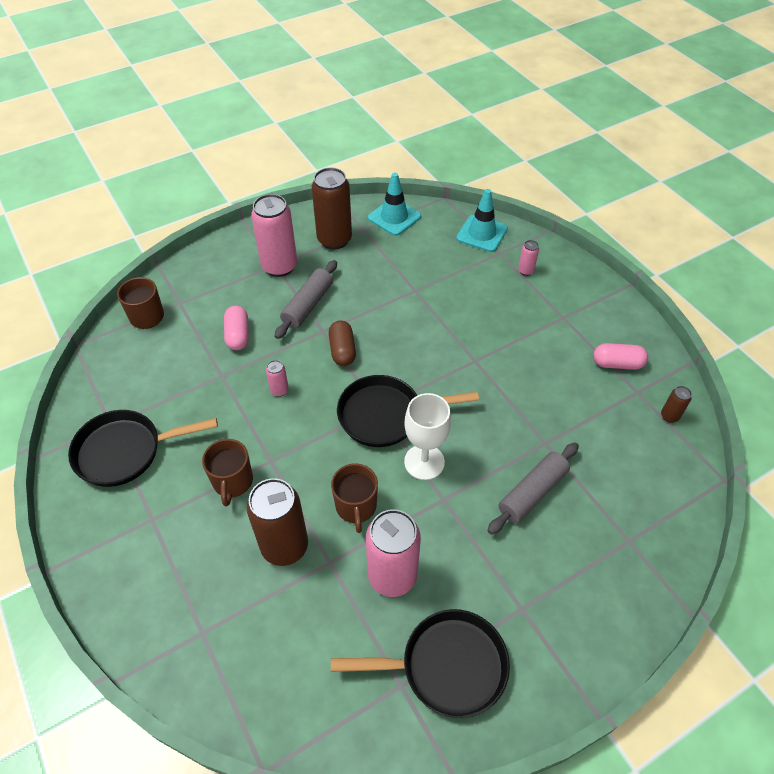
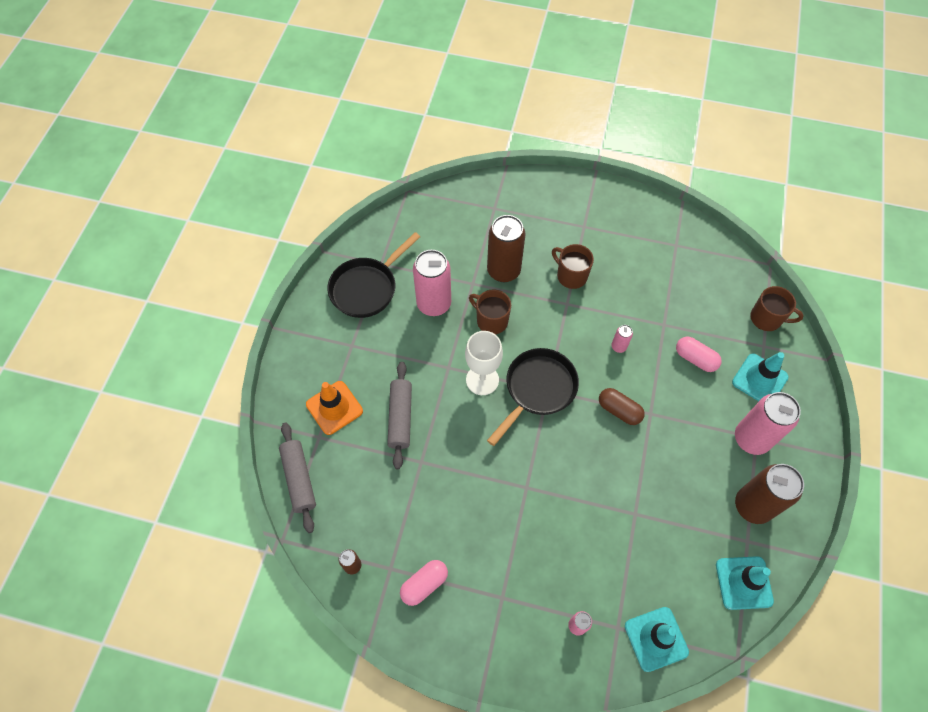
camera: 135 degrees right, 10 degrees up
black pan [68,410,218,487] -> none
grey rolling pin [275,260,337,339] -> grey rolling pin moved to [279,422,316,533]
none -> orange traffic cone [306,381,363,435]
none -> turquoise traffic cone [732,352,789,401]

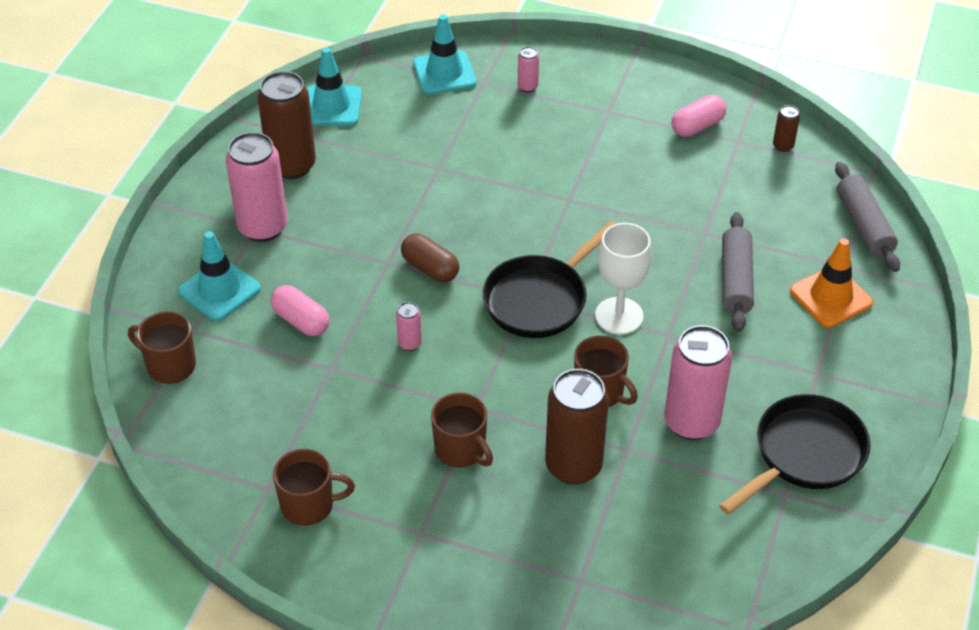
camera: 175 degrees left, 15 degrees down
none -> brown mug [273,449,355,526]

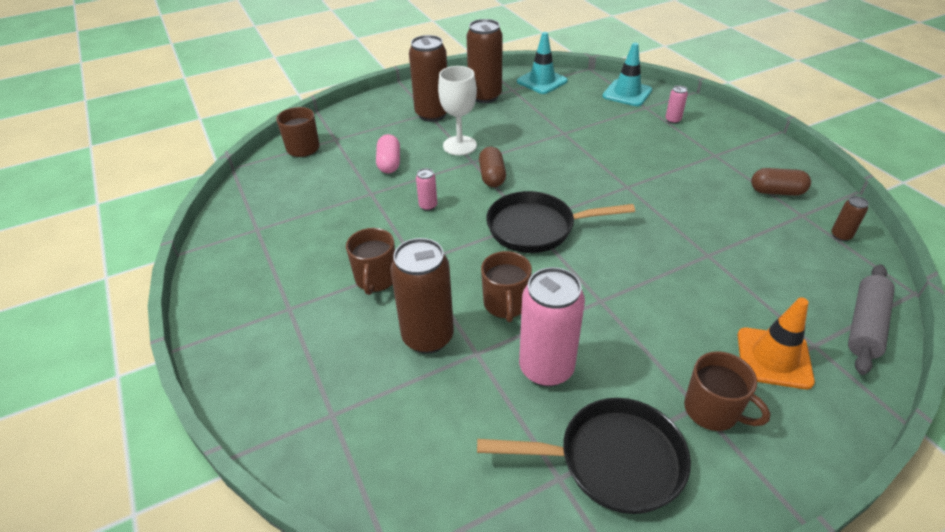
camera: 45 degrees right, 5 degrees down
turquoise traffic cone [178,231,261,321] -> none
pink can [226,132,287,242] -> brown can [409,35,447,122]
brown mug [273,449,355,526] -> brown mug moved to [684,351,771,431]
white goblet [595,223,652,335] -> white goblet moved to [438,66,477,155]
pink capsule [671,95,726,137] -> brown capsule [751,168,811,196]
grey rolling pin [722,212,754,332] -> none

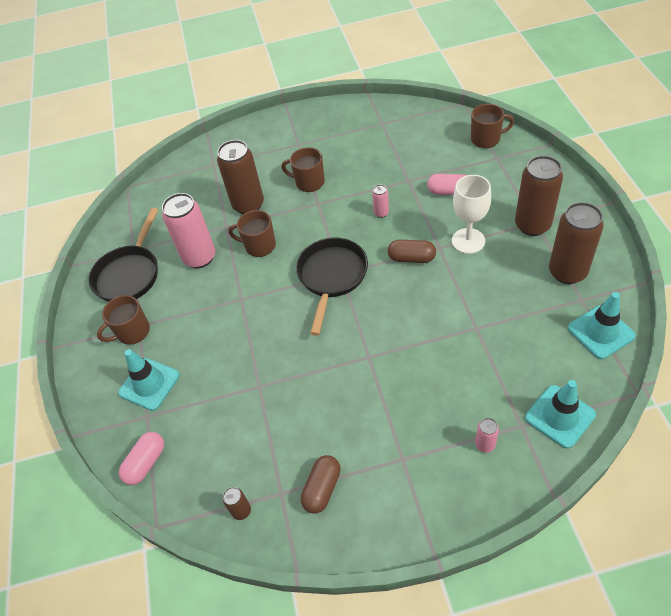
camera: 110 degrees right, 10 degrees up
orange traffic cone [737,297,815,389] -> turquoise traffic cone [118,349,180,411]
grey rolling pin [848,264,895,375] -> pink capsule [119,432,164,485]

